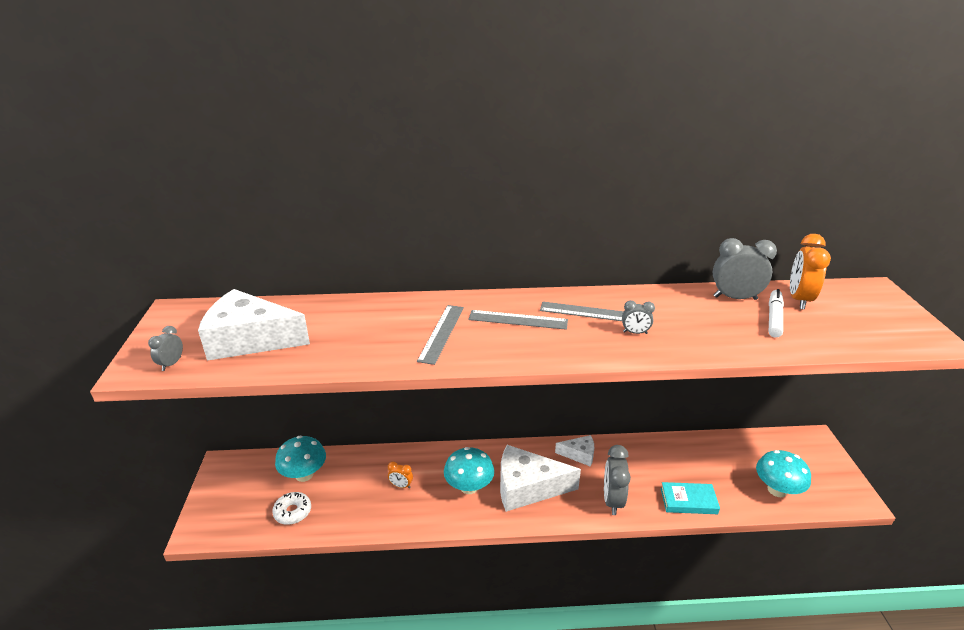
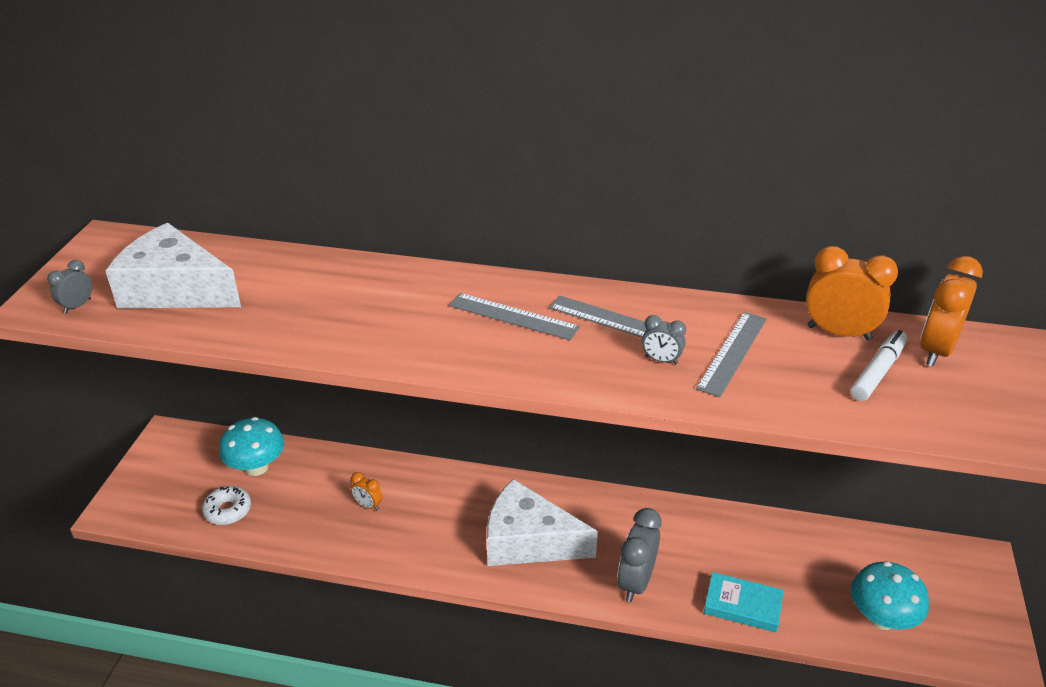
camera: 15 degrees right, 5 degrees up
grey ruler [417,305,464,365] -> grey ruler moved to [696,312,767,397]
turquoise mushroom [444,447,494,494] -> none
white cheese [555,435,594,467] -> none
grey clock [713,238,777,300] -> orange clock [806,246,898,340]

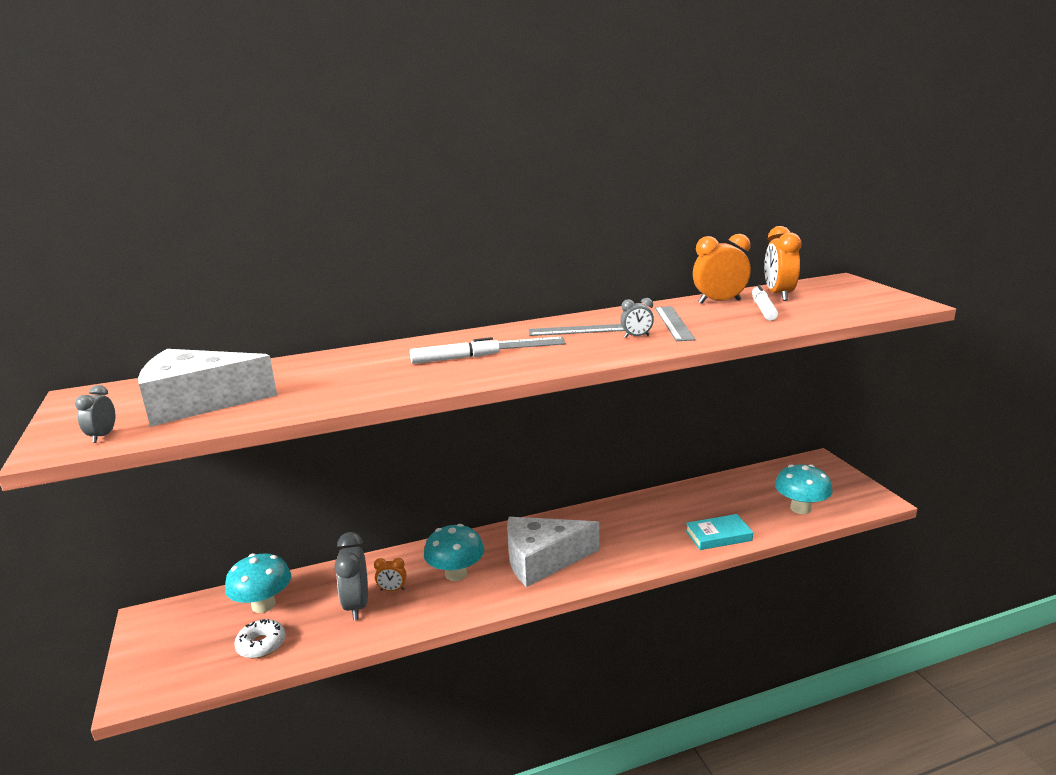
camera: 30 degrees left, 15 degrees down
grey clock [617,508,661,602] -> grey clock moved to [334,532,368,620]
none -> white marker [410,337,500,364]
none -> turquoise mushroom [424,524,484,581]

